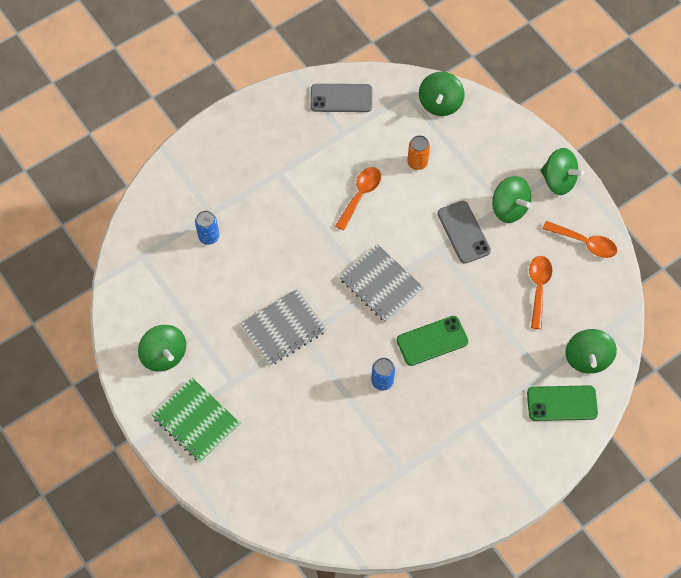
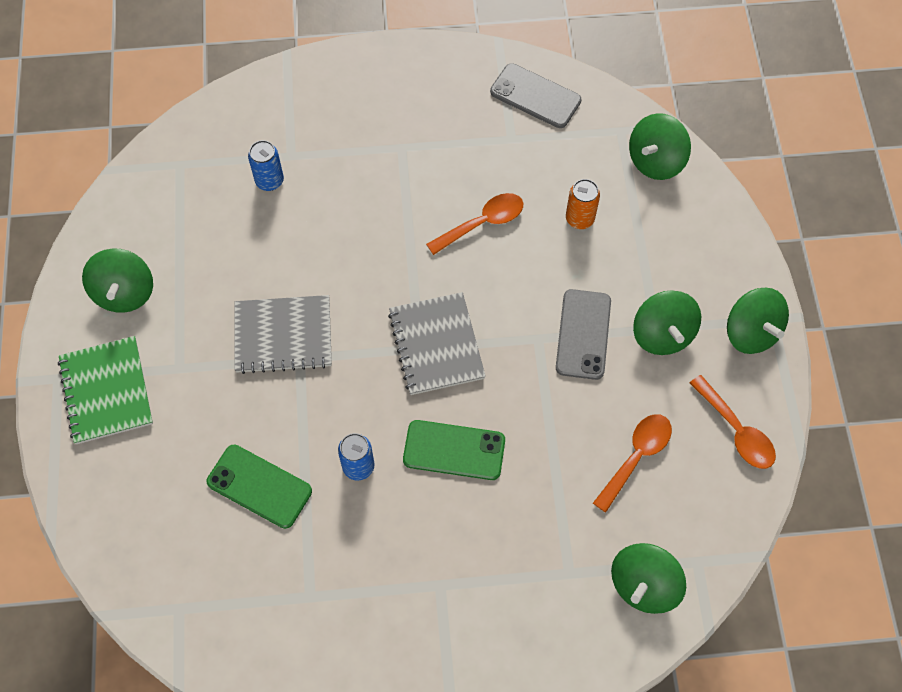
camera: 30 degrees right, 0 degrees up
green phone [527,385,598,421] -> green phone moved to [207,445,312,529]

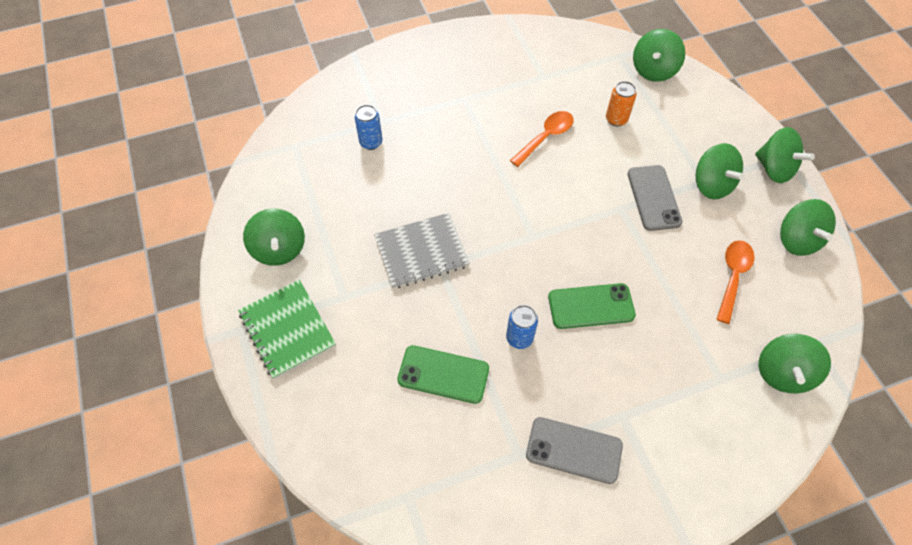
camera: 15 degrees left, 5 degrees down
grey notebook [388,292,486,395] -> none
grey phone [490,63,581,128] -> grey phone moved to [526,417,623,484]
orange spoon [690,375,776,469] -> green spinning top [780,199,836,256]

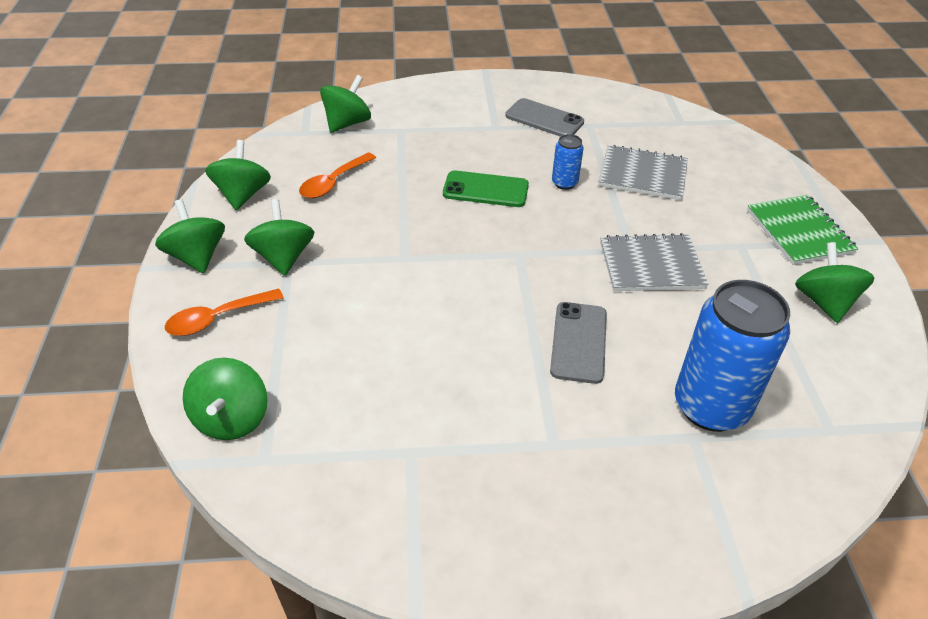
camera: 165 degrees left, 15 degrees down
blue can [355,105,382,150] -> blue can [675,280,790,432], size x2.18
green phone [397,345,489,404] -> grey notebook [599,145,688,200]
orange spoon [510,111,574,167] -> orange spoon moved to [165,288,284,336]
orange can [606,81,636,126] -> none
grey phone [628,165,683,231] -> grey phone moved to [550,302,607,384]
green spinning top [633,29,685,82] -> green spinning top turned 135 degrees clockwise [183,358,268,440]

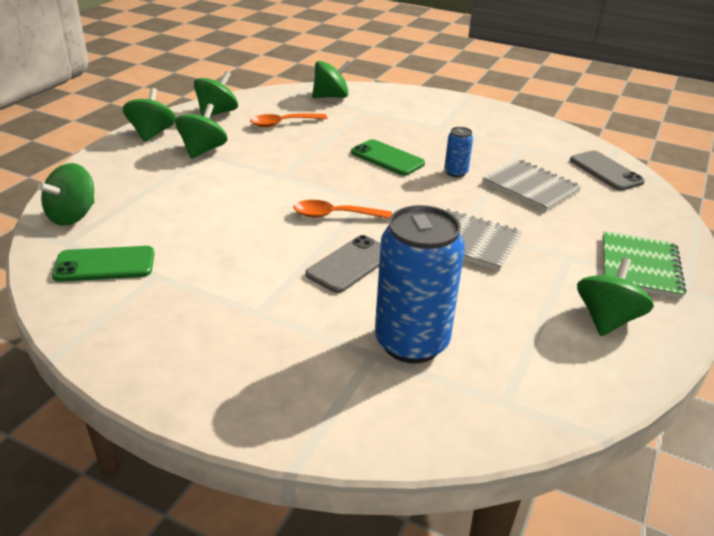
camera: 30 degrees right, 10 degrees down
orange spoon [165,288,284,336] -> orange spoon moved to [293,200,392,219]
grey phone [505,98,584,137] -> grey phone moved to [570,151,645,191]
none -> green phone [52,246,155,282]

